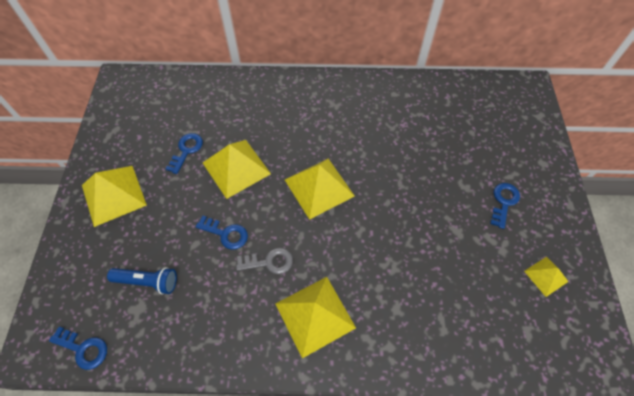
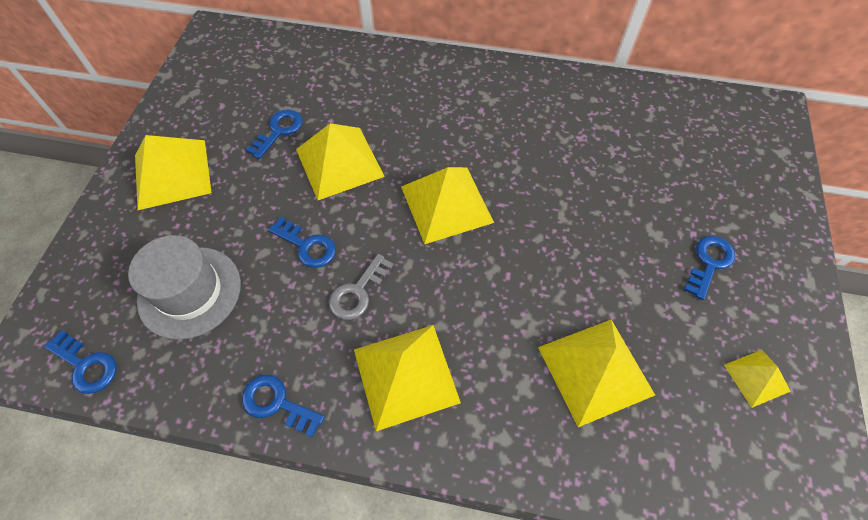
camera: 10 degrees right, 0 degrees up
blue flashlight [107,267,177,295] -> grey hat [128,235,241,340]
grey key [236,248,293,274] -> grey key turned 120 degrees clockwise [329,254,394,320]
none -> blue key [242,375,325,437]
none -> yellow pyramid [538,320,655,427]

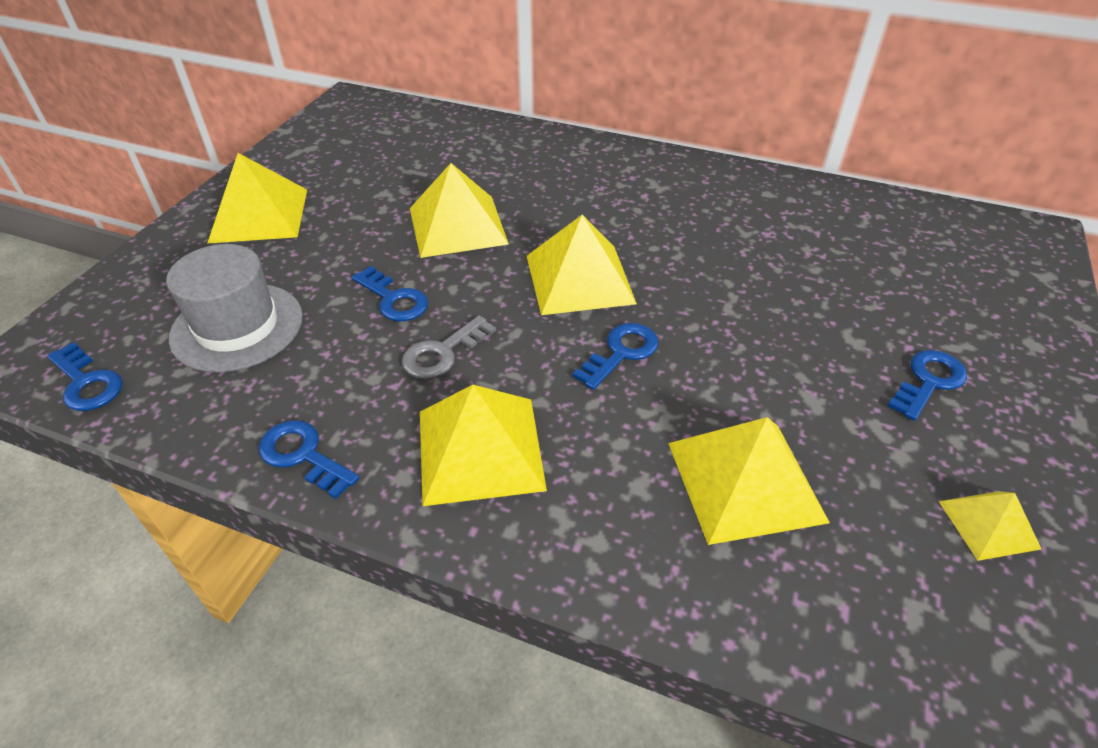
camera: 10 degrees right, 15 degrees down
blue key [246,110,303,159] -> blue key moved to [573,323,659,390]

